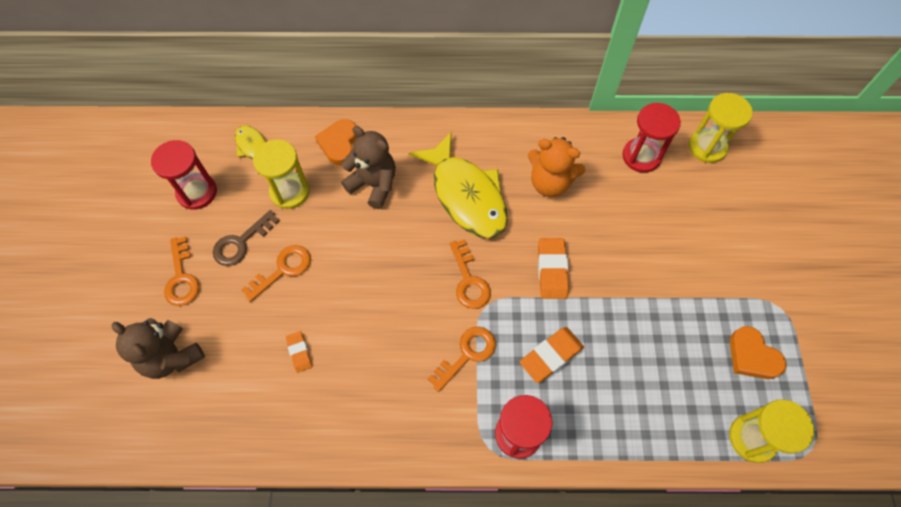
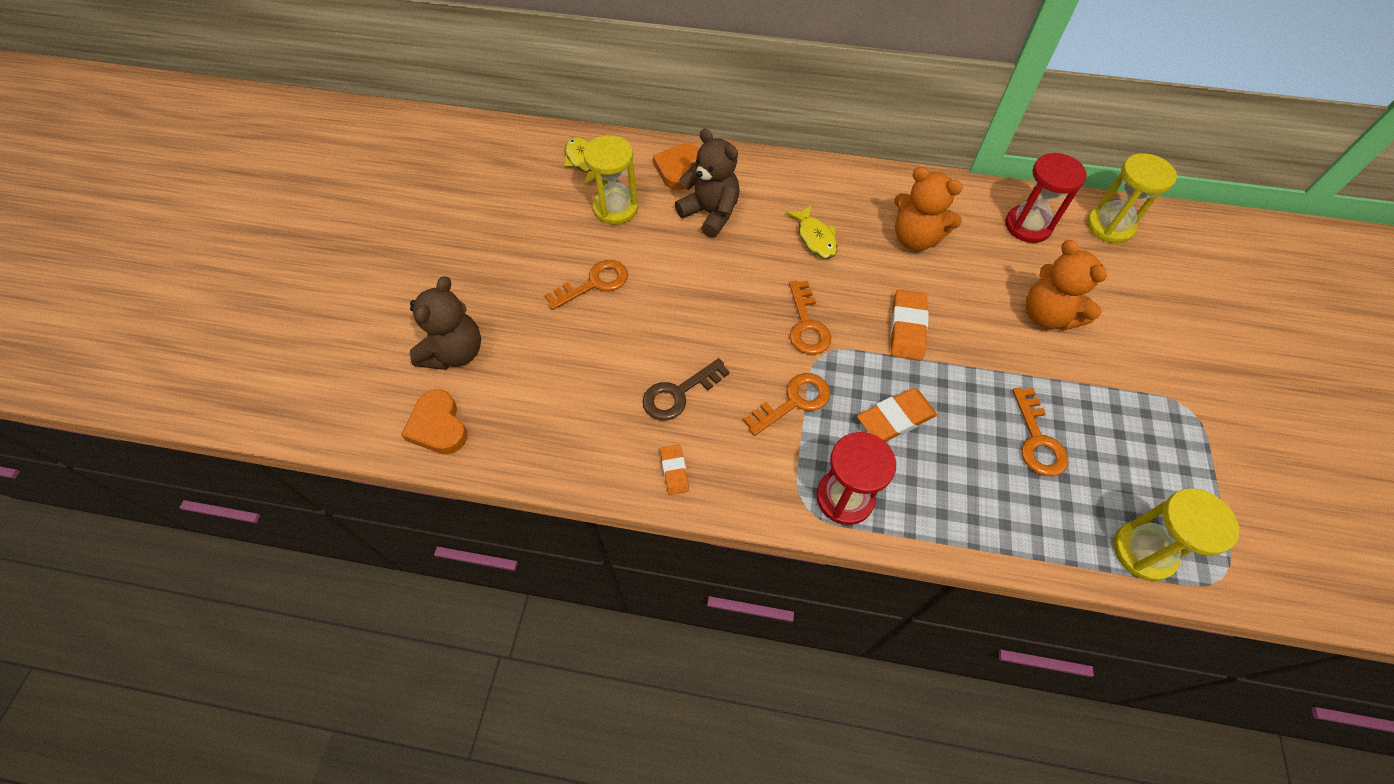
camera: 10 degrees right, 5 degrees down
brown teddy bear [112,318,205,379] -> brown teddy bear turned 120 degrees counterclockwise [410,276,481,370]
red hourglass [151,140,217,210] -> none
orange key [164,236,200,306] -> orange key moved to [1012,387,1068,476]
brown key [213,210,280,266] -> brown key moved to [642,358,730,421]
orange eraser [286,331,312,373] -> orange eraser moved to [660,444,689,495]
yellow fish [409,131,508,239] -> yellow fish [786,204,837,259], size x0.48
orange heart [730,326,787,379] -> orange heart moved to [401,389,468,454]
none -> orange teddy bear [1026,240,1107,331]

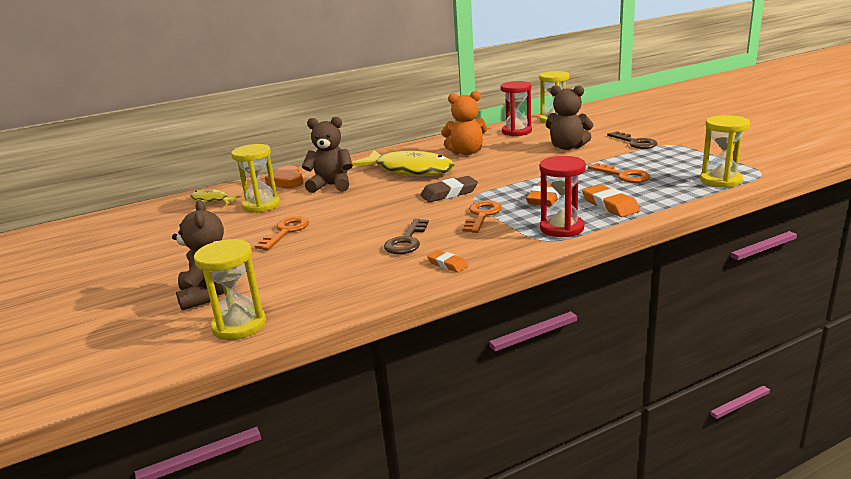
camera: 35 degrees left, 35 degrees down
orange heart [401,389,468,454] -> yellow hourglass [194,239,266,340]
yellow fish [786,204,837,259] -> yellow fish [352,150,455,176], size x2.07
orange key [789,281,831,355] -> brown eraser [420,176,478,202]
orange eraser [890,290,929,360] -> orange eraser moved to [582,184,640,217]
orange teddy bear [1026,240,1107,331] -> brown teddy bear [546,85,593,150]
none -> brown key [607,131,658,149]

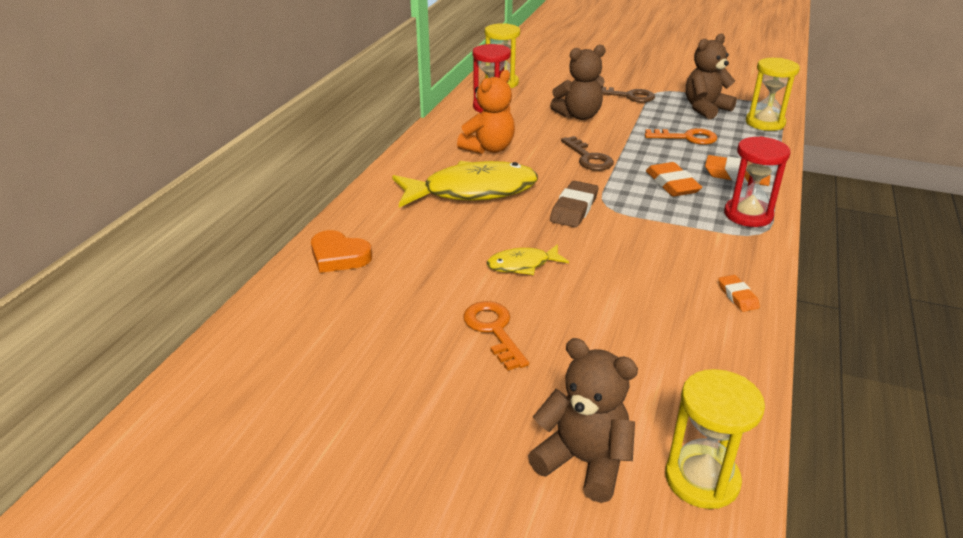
camera: 45 degrees left, 10 degrees up
yellow fish [190,189,242,205] -> yellow fish moved to [487,244,569,275]
yellow hourglass [231,144,280,213] -> none
brown teddy bear [301,117,353,193] -> brown teddy bear moved to [686,34,737,119]
brown key [384,219,429,254] -> brown key moved to [561,136,614,171]
orange eraser [427,250,468,272] -> orange eraser turned 75 degrees clockwise [718,275,760,312]
orange key [463,200,502,233] -> none

